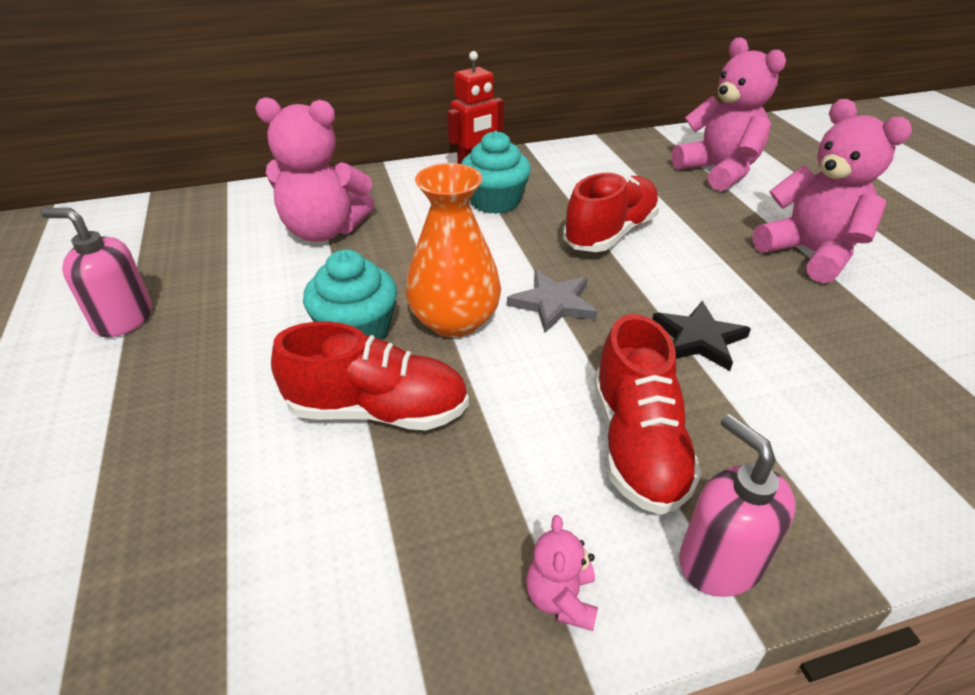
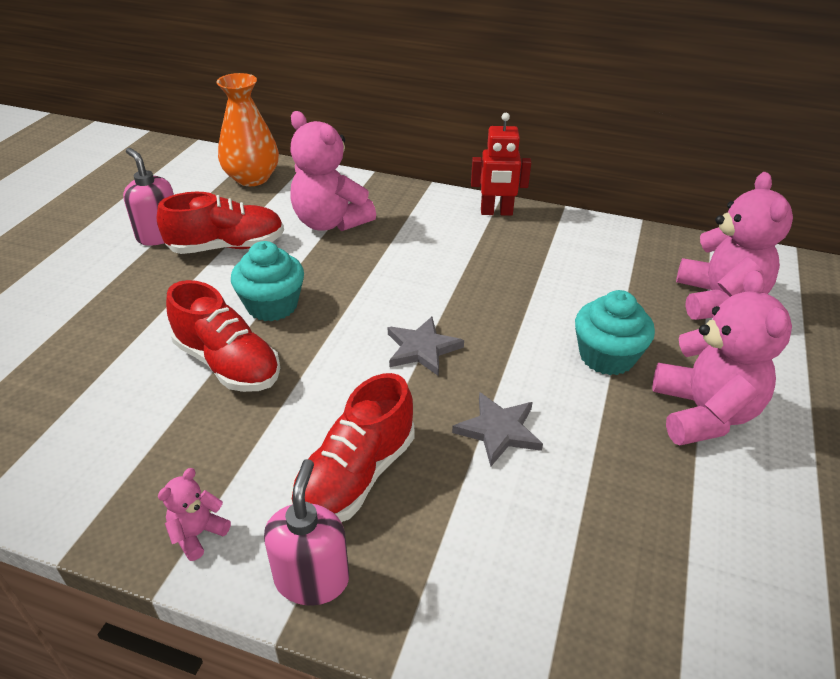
camera: 35 degrees right, 0 degrees up
orange vase [406,163,501,338] -> orange vase moved to [216,73,279,186]
turquoise cupcake [461,131,531,214] -> turquoise cupcake moved to [575,290,655,375]
red shoe [563,173,660,252] -> red shoe moved to [157,192,284,254]
black star [652,301,751,371] -> grey star [452,392,543,466]

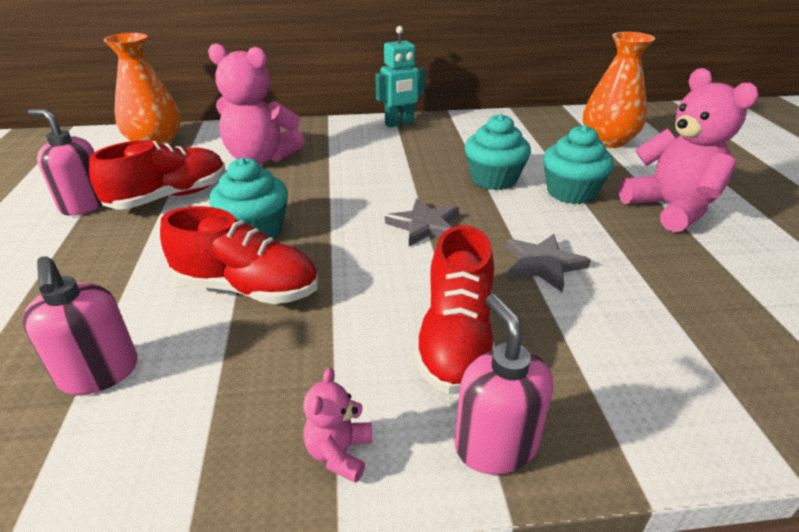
camera: 25 degrees left, 5 degrees down
red robot [471,113,531,216] -> turquoise robot [375,26,425,127]
pink teddy bear [676,172,793,320] -> orange vase [583,32,655,148]
none -> pink soap dispenser [22,256,138,395]
none -> turquoise cupcake [465,114,531,190]

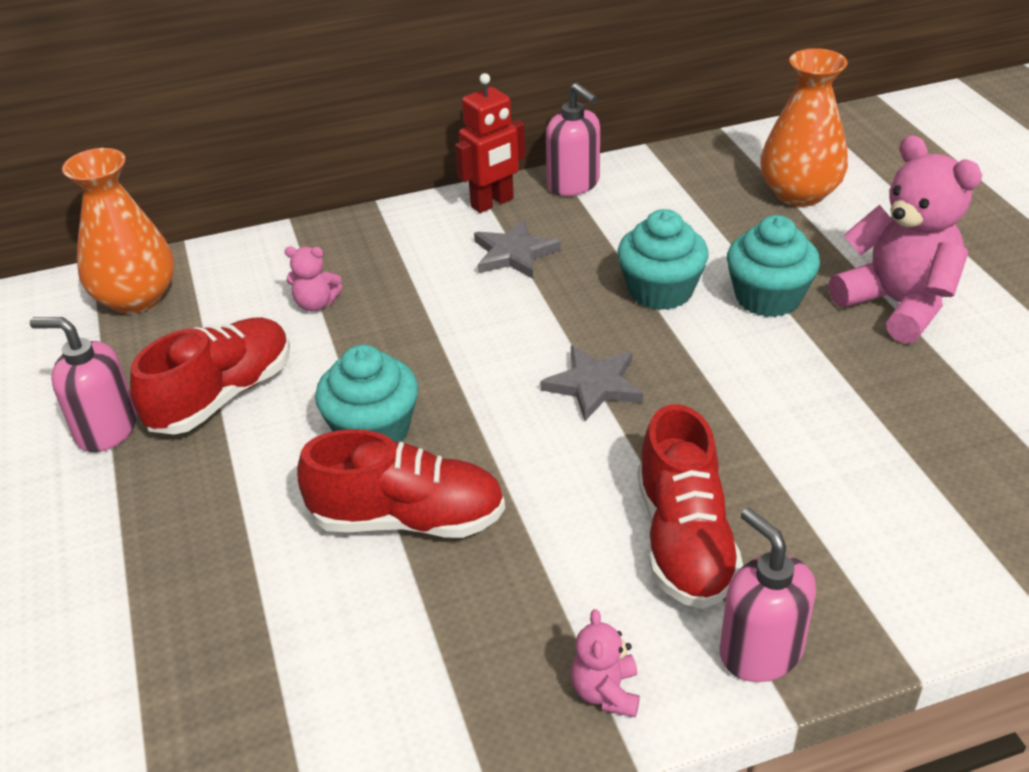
camera: 10 degrees left, 5 degrees up
pink soap dispenser [22,256,138,395] -> pink soap dispenser moved to [546,83,600,196]
pink teddy bear [208,43,305,165] -> pink teddy bear [285,246,342,312], size x0.45
turquoise robot [375,26,425,127] -> red robot [455,73,526,213]
grey star [505,234,591,292] -> grey star moved to [474,219,561,279]

